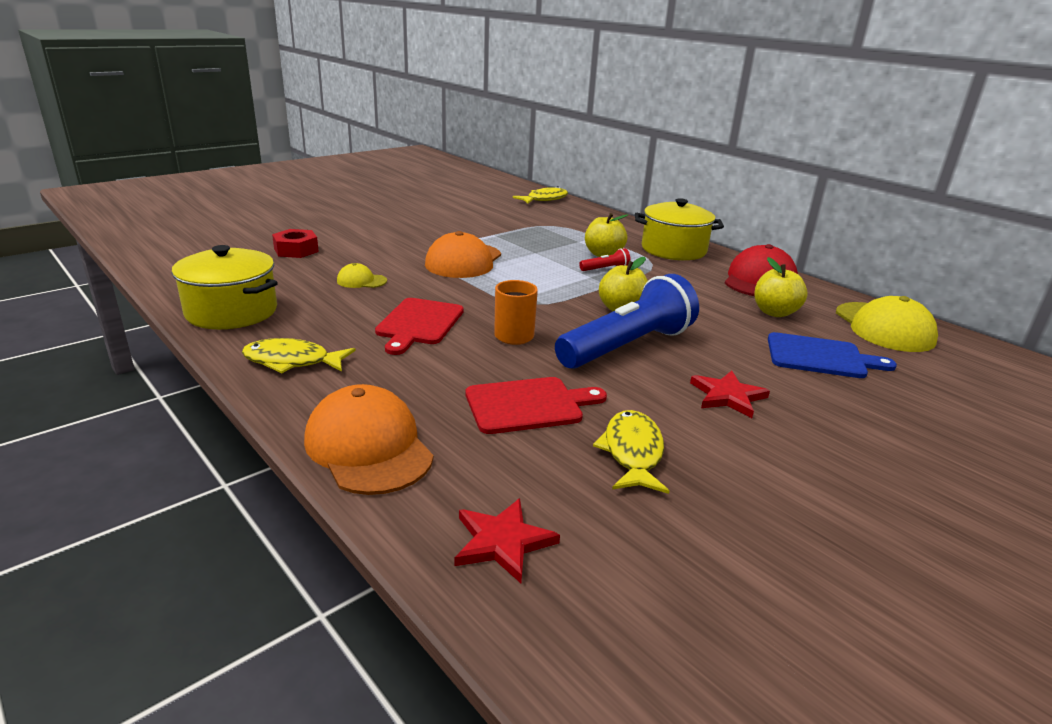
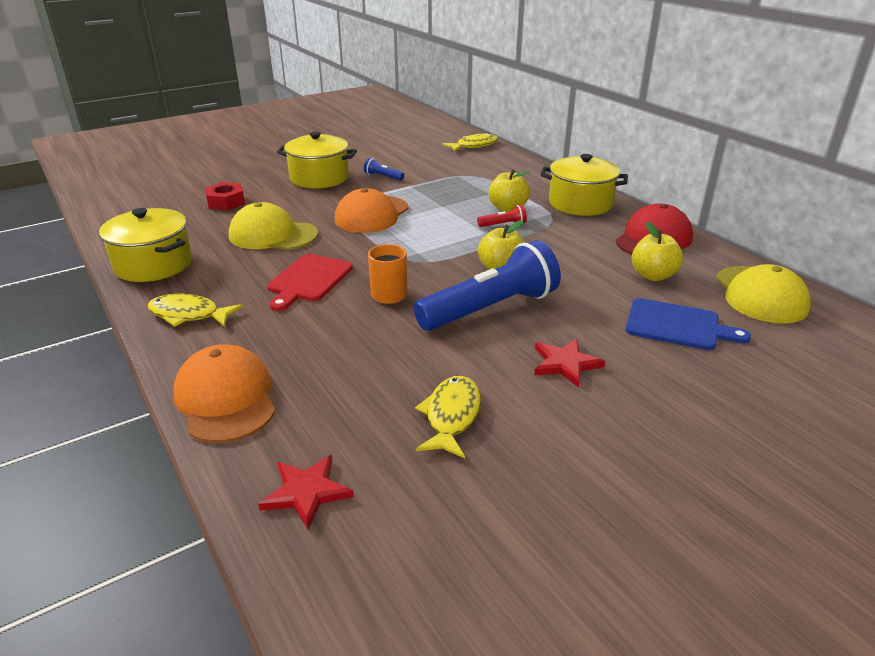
camera: 10 degrees right, 5 degrees up
yellow cap [337,263,387,288] -> yellow cap [229,202,318,250], size x2.00
red cutting board [466,377,607,434] -> none
none -> yellow pot [277,132,357,188]
none -> blue flashlight [364,158,404,181]

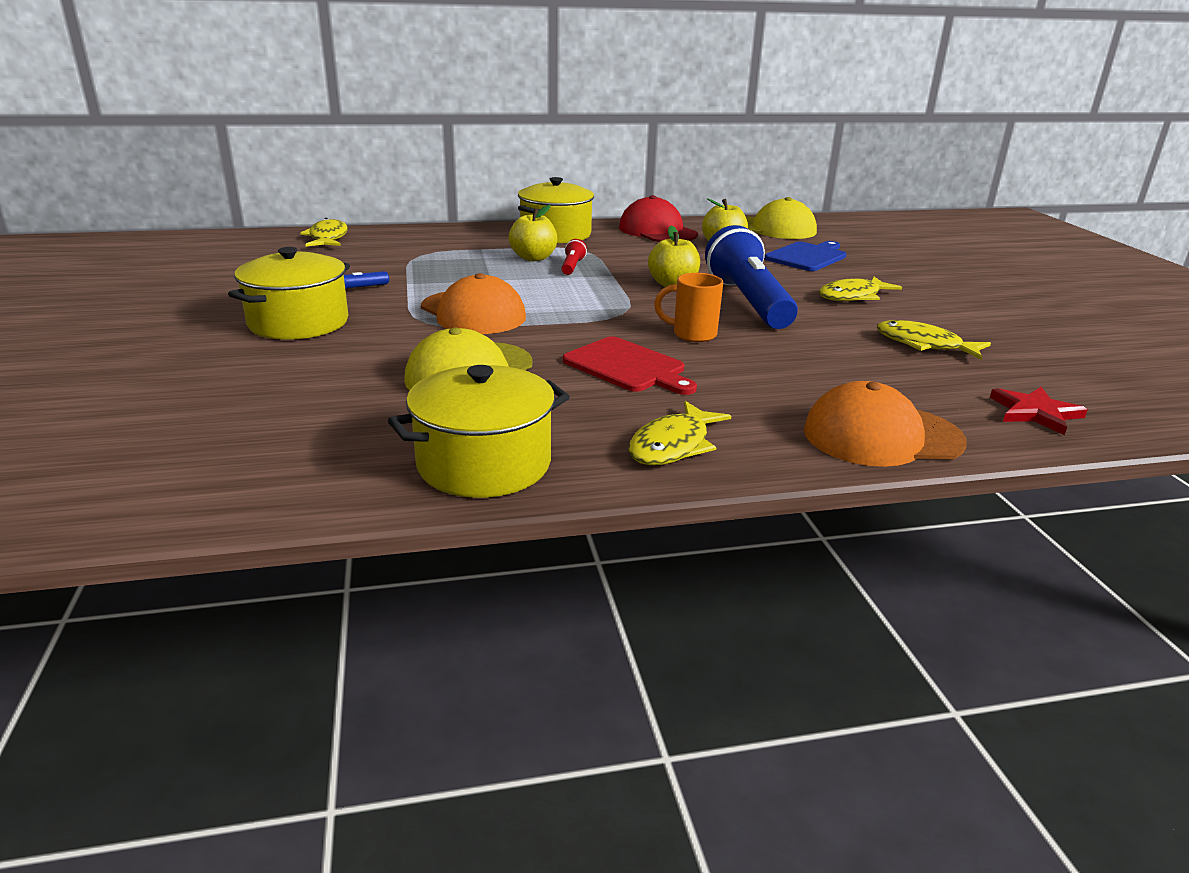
camera: 70 degrees left, 5 degrees down
red nut [205,182,245,210] -> none
red star [534,338,605,388] -> yellow fish [819,277,902,301]

